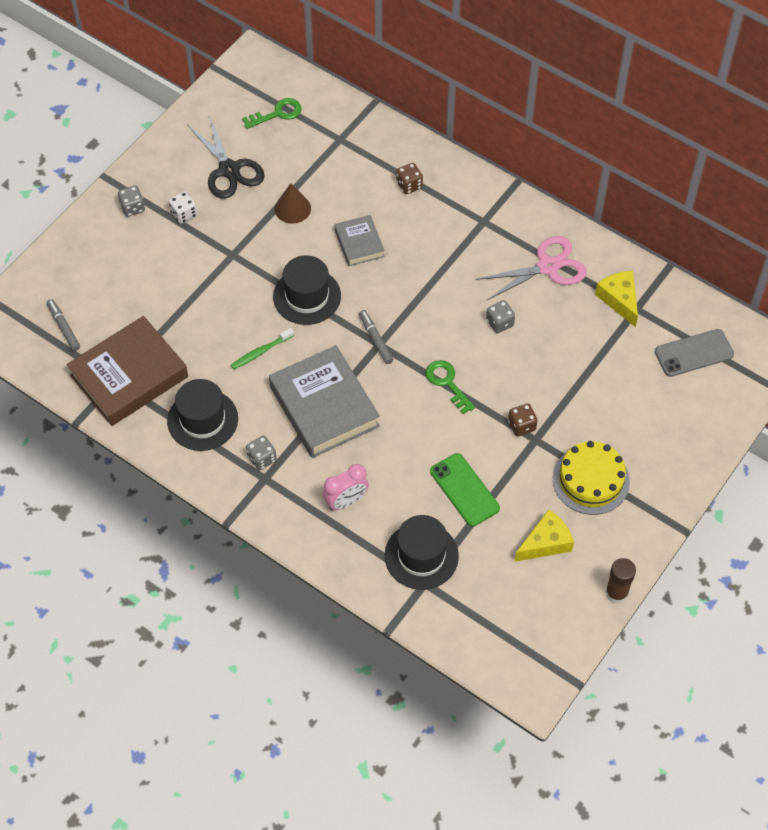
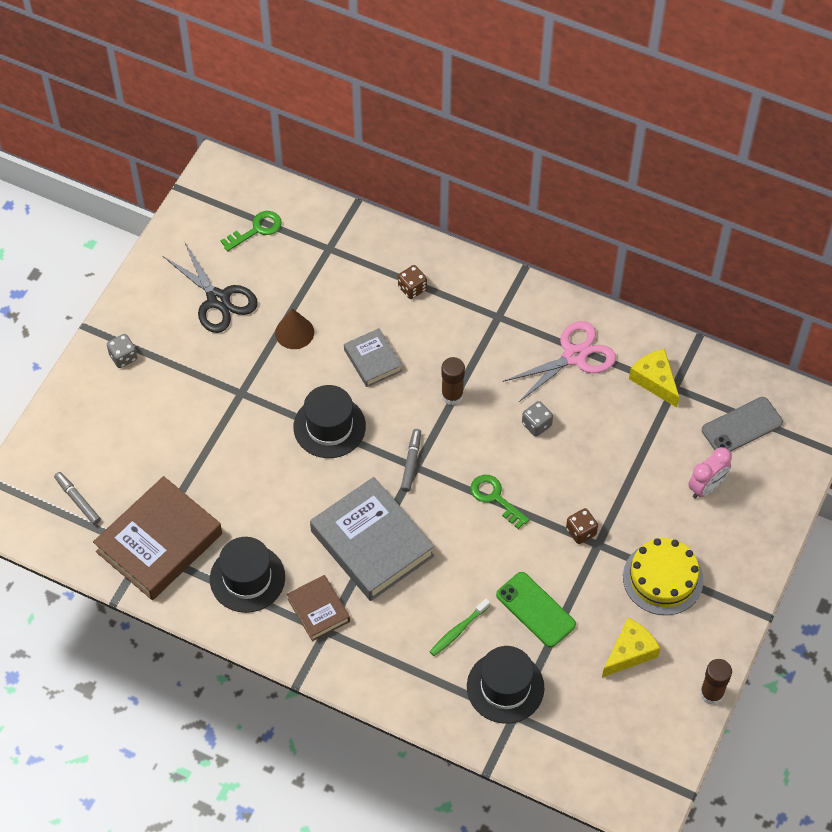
camera: 10 degrees left, 0 degrees up
white dice [169,191,197,224] -> none
green toothbrush [231,328,294,370] -> green toothbrush moved to [430,599,490,656]
grey dice [246,436,277,470] -> brown book [287,575,350,641]
pink clock [323,464,369,510] -> pink clock moved to [688,447,732,499]
grey marker [359,310,393,364] -> grey marker turned 45 degrees clockwise [401,429,421,492]
none -> brown glue stick [441,357,465,405]

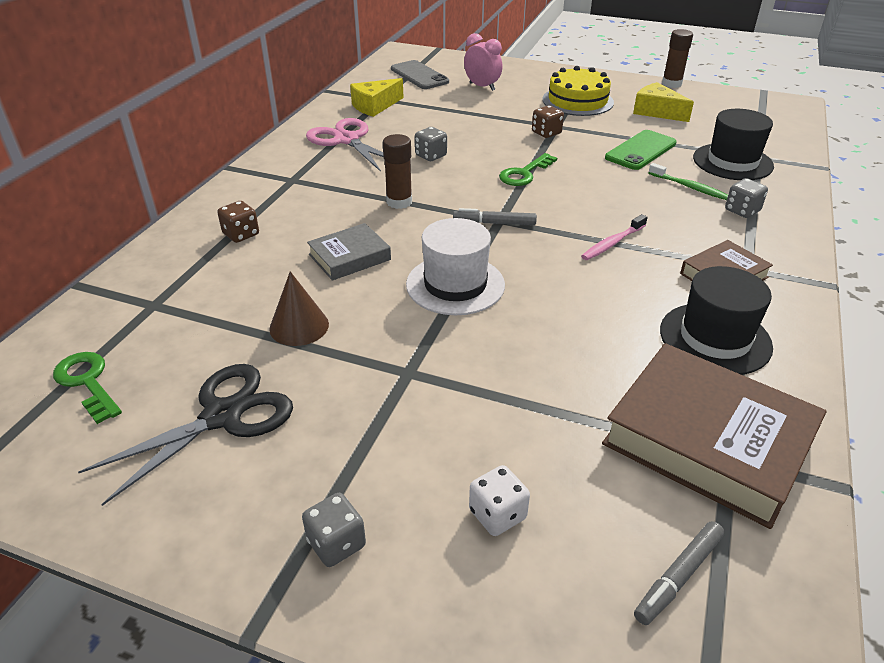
camera: 95 degrees left, 20 degrees down
black hat [293,385,366,458] -> white hat [406,218,505,315]
grey book [310,477,435,601] -> pink toothbrush [581,214,647,260]
none -> white dice [469,465,530,536]
none -> grey dice [725,178,768,218]

